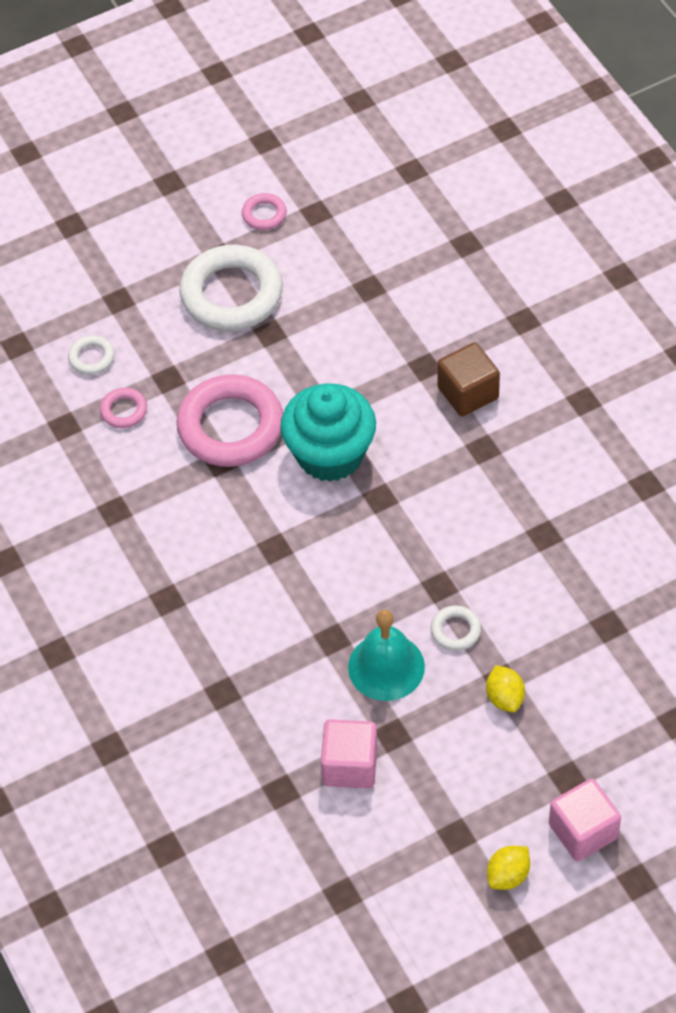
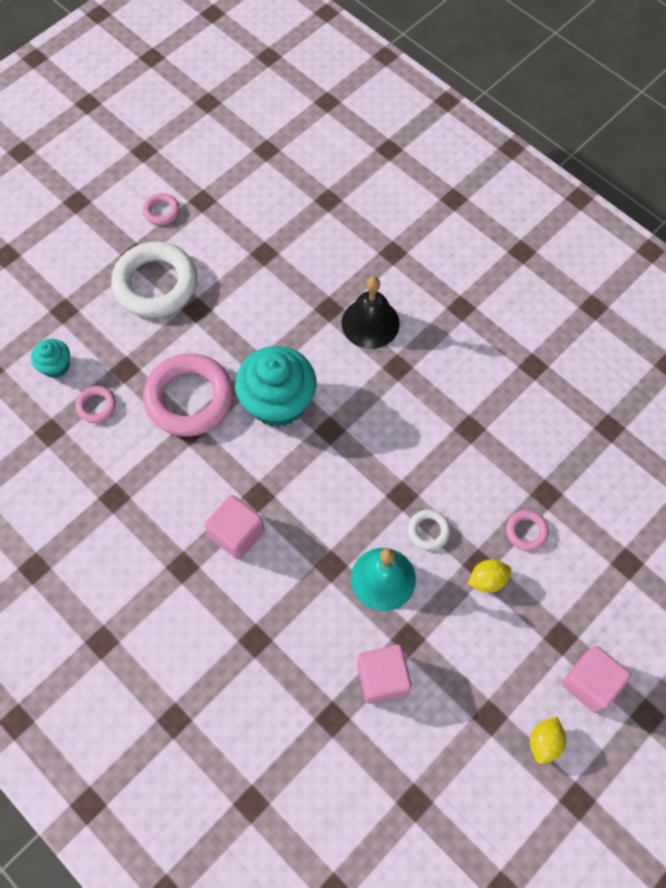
camera: 20 degrees left, 10 degrees up
white ring [68,335,115,375] -> turquoise cupcake [31,339,70,378]
brown cube [437,342,500,416] -> black bell [342,277,400,349]
yellow lemon [486,665,525,712] -> yellow lemon turned 75 degrees counterclockwise [468,560,511,593]
none -> pink cube [204,495,265,560]
none -> pink ring [506,510,549,551]

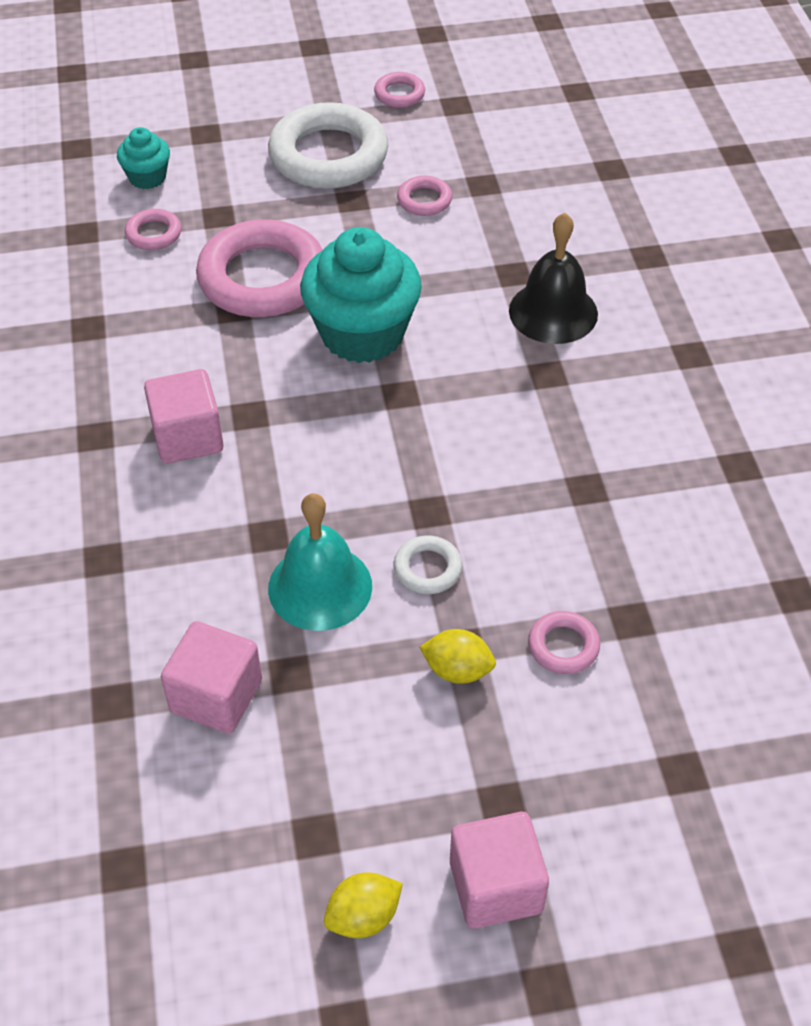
camera: 35 degrees right, 15 degrees down
none -> pink ring [397,176,452,216]

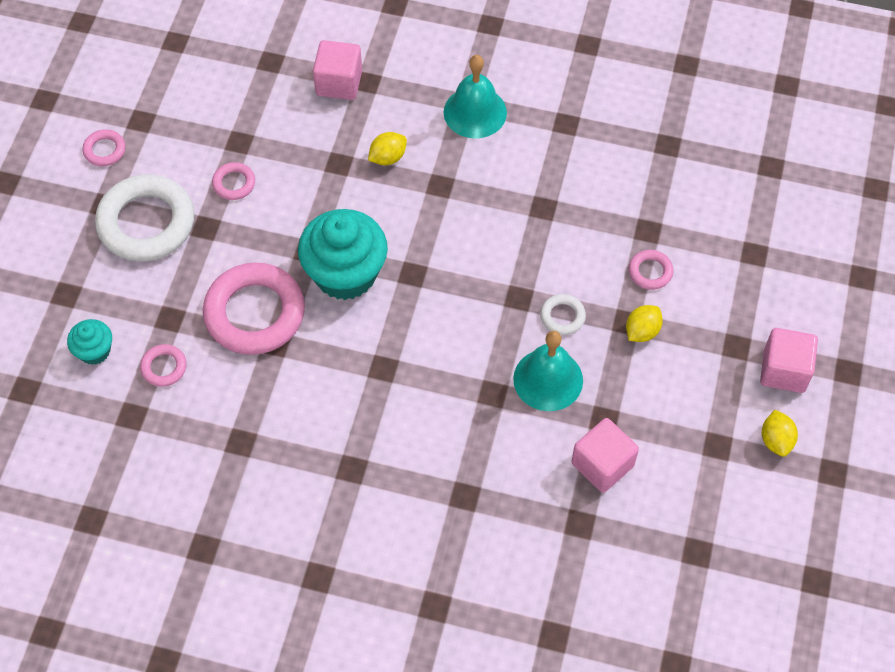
camera: 65 degrees left, 10 degrees up
pink cube [144,369,224,464] -> pink cube moved to [313,40,362,100]
black bell [509,213,598,344] -> yellow lemon [368,132,407,165]
none -> turquoise bell [444,55,507,139]

